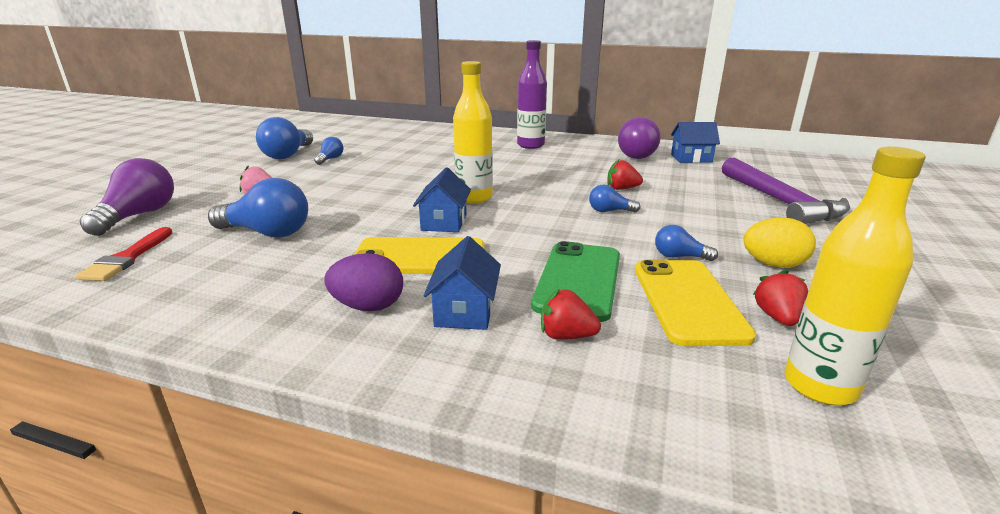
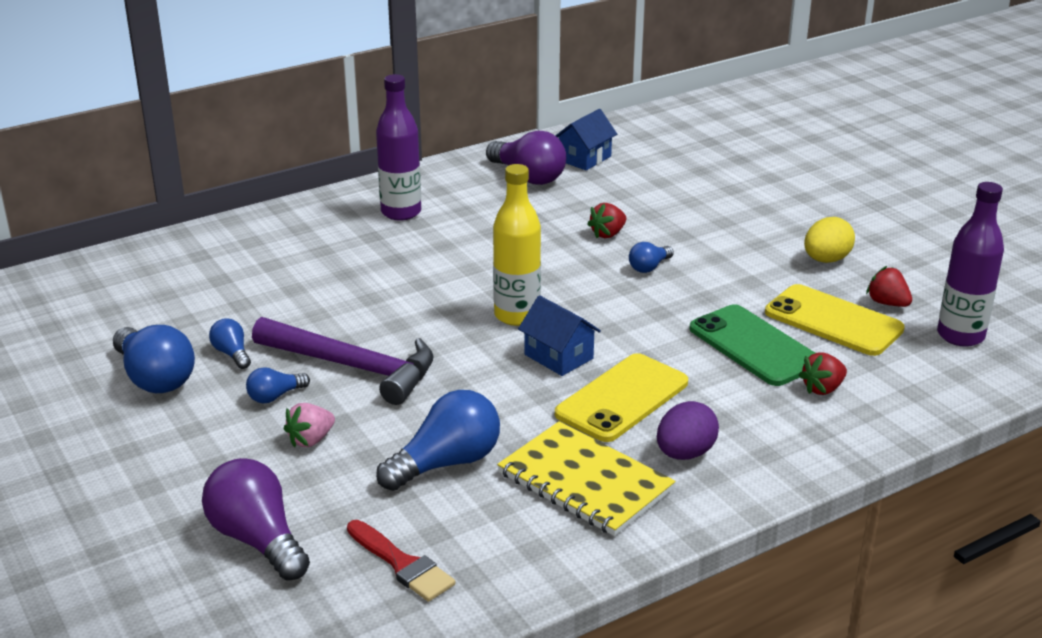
camera: 50 degrees left, 5 degrees up
blue house [423,236,501,330] -> none
blue light bulb [655,225,718,261] -> blue light bulb moved to [246,367,310,403]
purple hammer [722,157,850,224] -> purple hammer moved to [252,317,434,405]
yellow bottle [785,147,926,405] -> purple bottle [937,182,1004,347]
none -> yellow notebook [497,421,675,536]

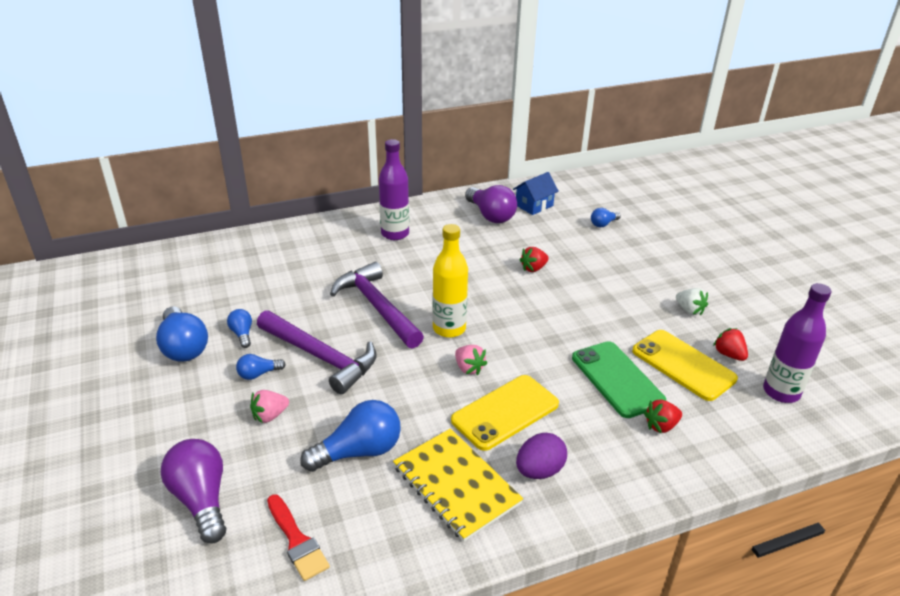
camera: 10 degrees right, 5 degrees up
blue house [518,295,601,376] -> pink strawberry [455,345,487,375]
blue light bulb [629,242,674,273] -> blue light bulb moved to [591,208,621,227]
yellow egg [804,217,855,263] -> white strawberry [676,288,708,316]
none -> purple hammer [330,262,424,349]

